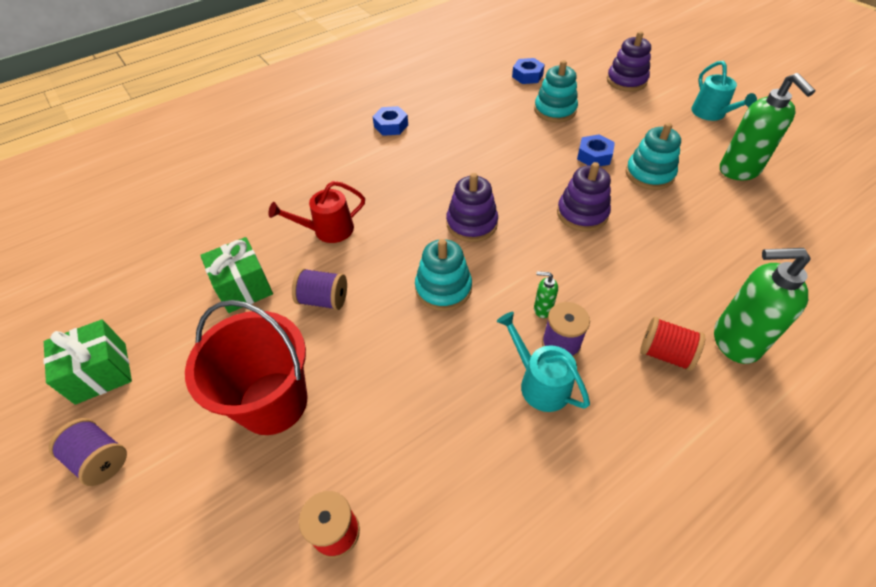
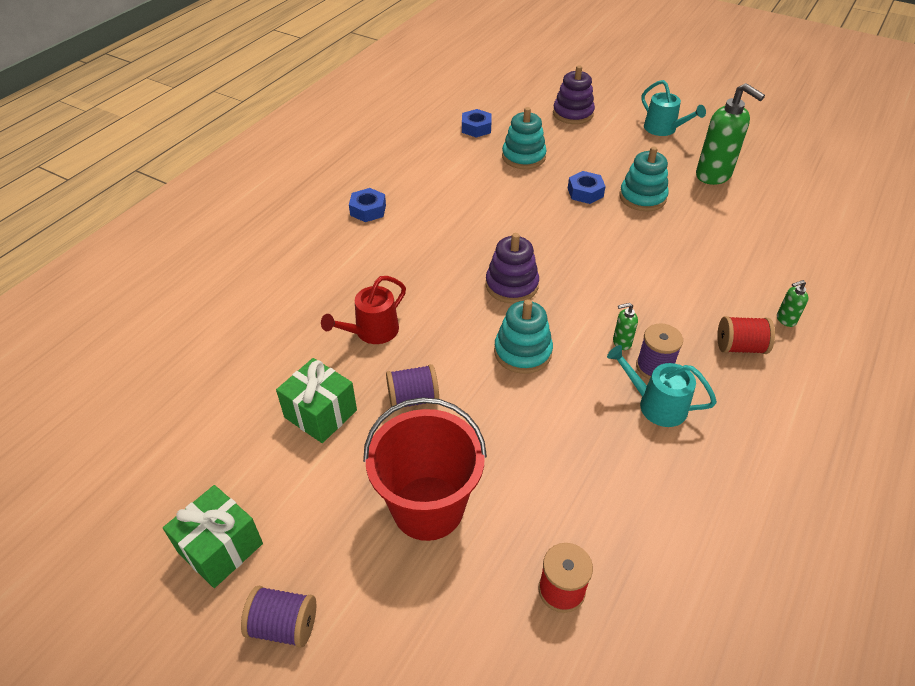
camera: 25 degrees left, 5 degrees down
purple stacking toy [557,162,611,231] -> none
green soap dispenser [714,248,810,364] -> green soap dispenser [777,280,809,327], size x0.44

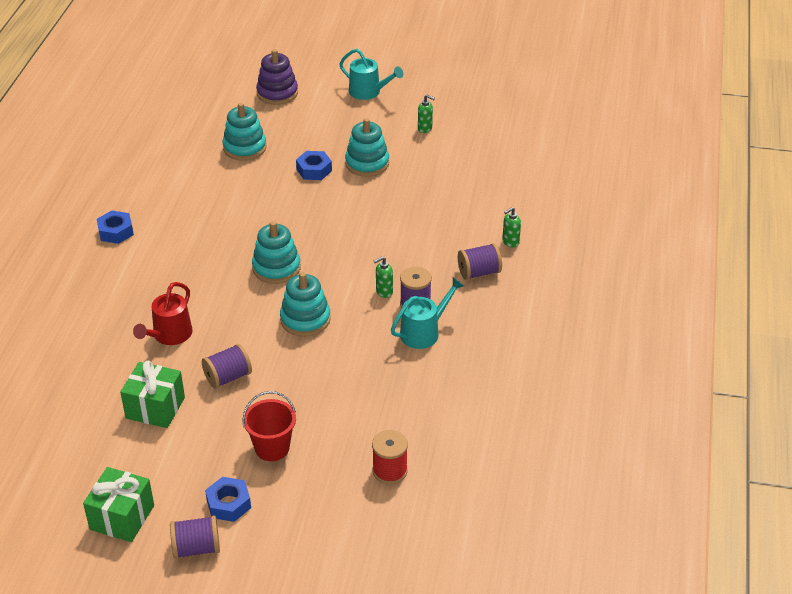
camera: 20 degrees left, 5 degrees down
red bucket [363,397,487,541] -> red bucket [242,391,296,461], size x0.60
blue nut [462,109,492,137] -> blue nut moved to [205,477,251,522]
purple stacking toy [486,233,539,303] -> turquoise stacking toy [252,221,301,284]
turquoise watering can [607,345,717,427] -> turquoise watering can turned 135 degrees clockwise [391,277,464,349]
green soap dispenser [696,83,765,185] -> green soap dispenser [418,95,435,133], size x0.44
red spool [717,316,775,354] -> purple spool [458,243,502,280]

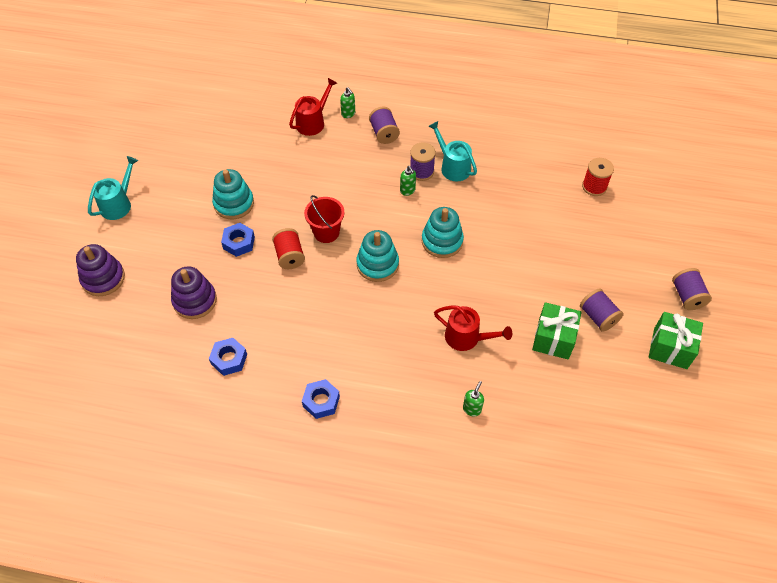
camera: 90 degrees left, 15 degrees up
purple spool [202,344,252,389] -> purple spool moved to [580,288,624,332]
blue nut [205,477,251,522] -> blue nut moved to [209,338,247,376]
turquoise stacking toy [222,103,267,161] -> purple stacking toy [171,266,217,319]
red bucket [242,391,296,461] -> red bucket moved to [304,195,344,243]
green soap dispenser [418,95,435,133] -> green soap dispenser moved to [463,381,484,416]
none -> red spool [272,228,305,269]
none -> red watering can [289,78,337,136]

